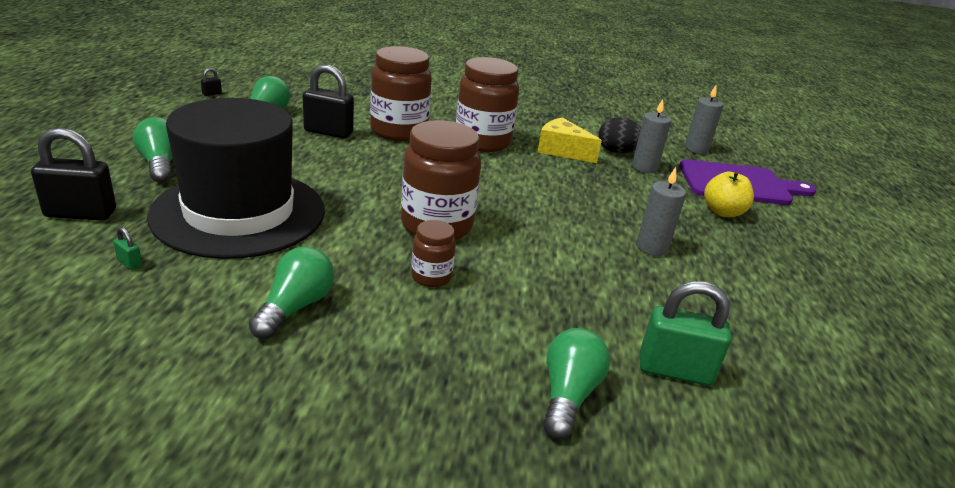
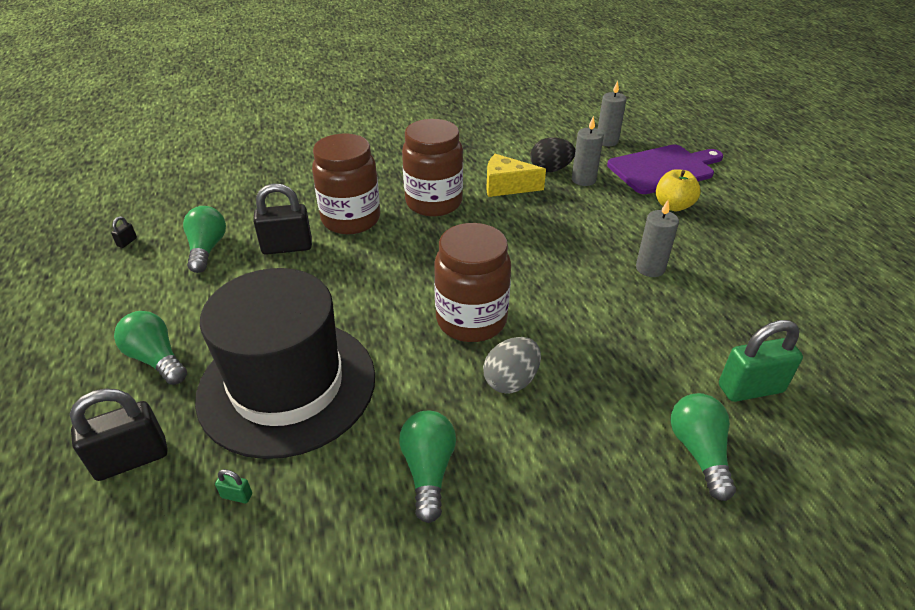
camera: 20 degrees left, 10 degrees up
brown jar [411,220,456,287] -> grey egg [483,337,541,394]

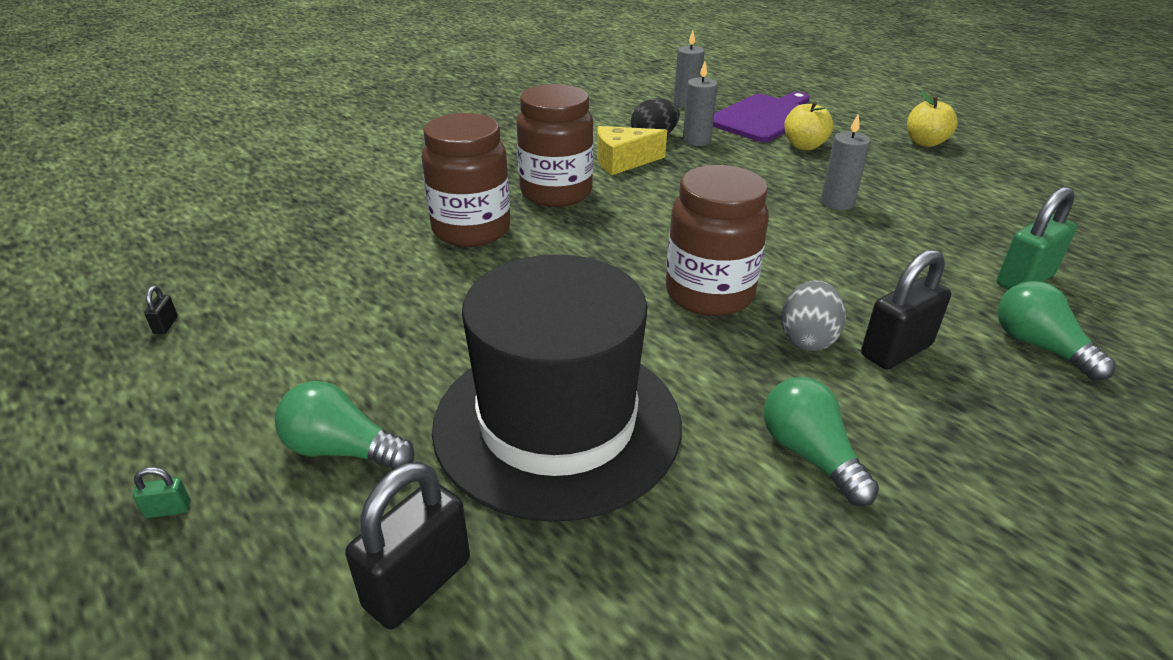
camera: 25 degrees left, 5 degrees down
green light bulb [183,206,226,273] -> none
green padlock [215,469,252,503] -> green padlock moved to [133,467,190,518]
black padlock [253,183,312,255] -> black padlock moved to [861,249,951,369]
none -> yellow apple [907,91,958,147]

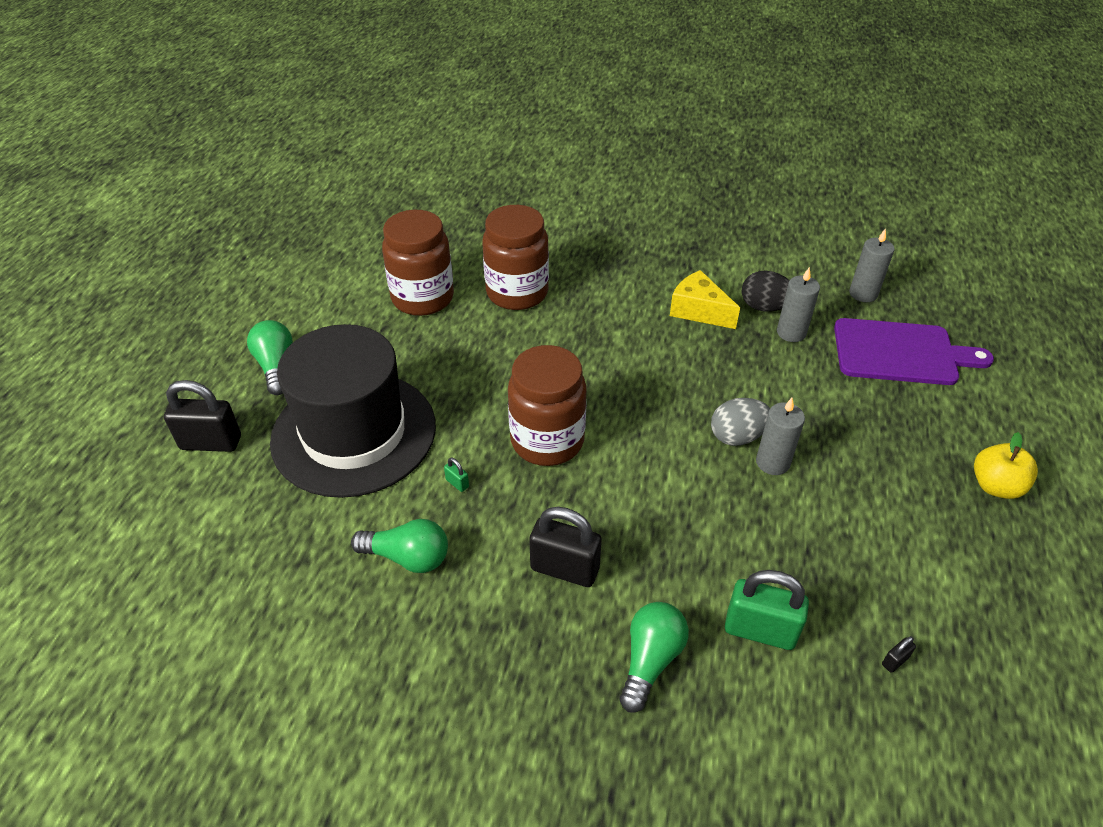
camera: 55 degrees right, 10 degrees up
green padlock [133,467,190,518] -> green padlock moved to [444,457,469,492]
black padlock [144,286,178,334] -> black padlock moved to [882,636,916,673]
brown jar [517,84,594,207] -> brown jar moved to [382,210,454,316]
green light bulb [764,377,879,506] -> green light bulb turned 75 degrees clockwise [351,519,448,573]
grey egg [781,280,846,351] -> grey egg moved to [711,398,770,446]
yellow apple [784,101,833,150] -> none

